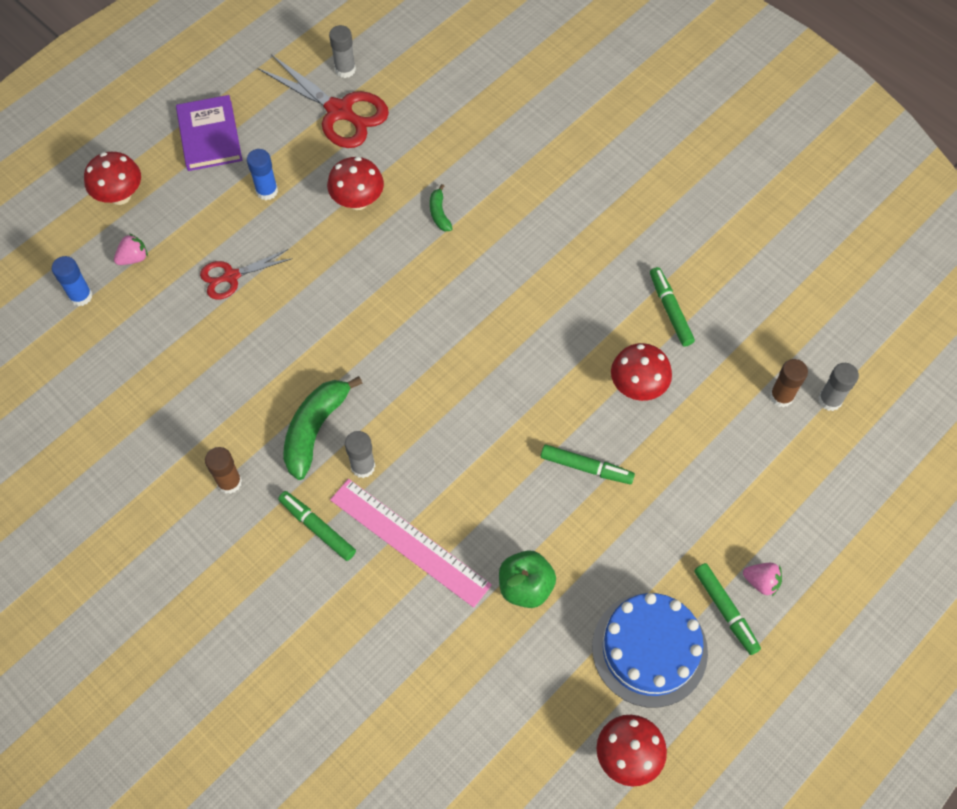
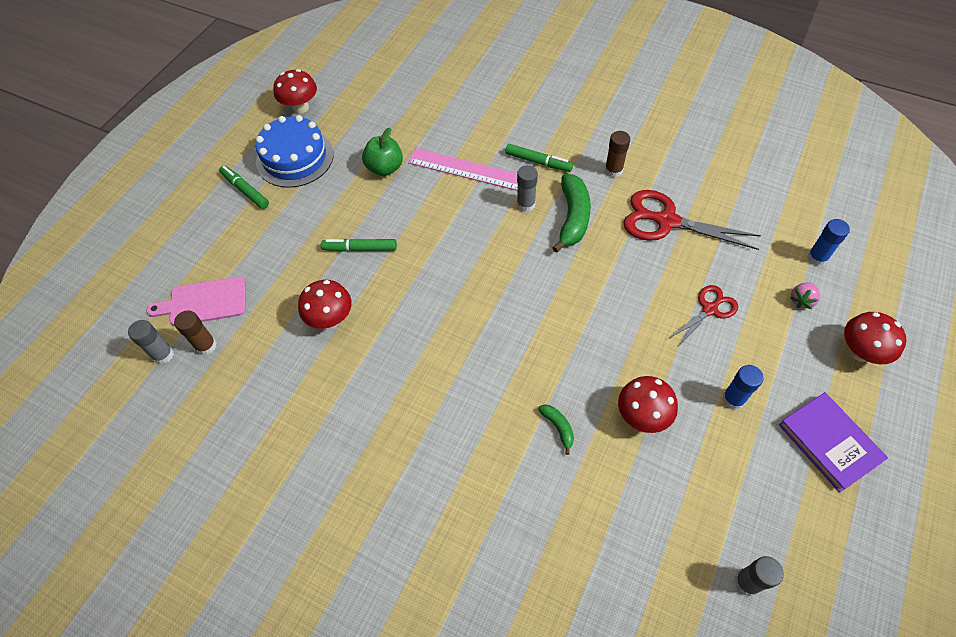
camera: 165 degrees right, 5 degrees down
red scissors [258,54,389,148] -> red scissors moved to [623,190,761,250]
green marker [650,267,695,347] -> none
pink strawberry [743,563,782,596] -> none
none -> pink cutting board [146,277,246,326]

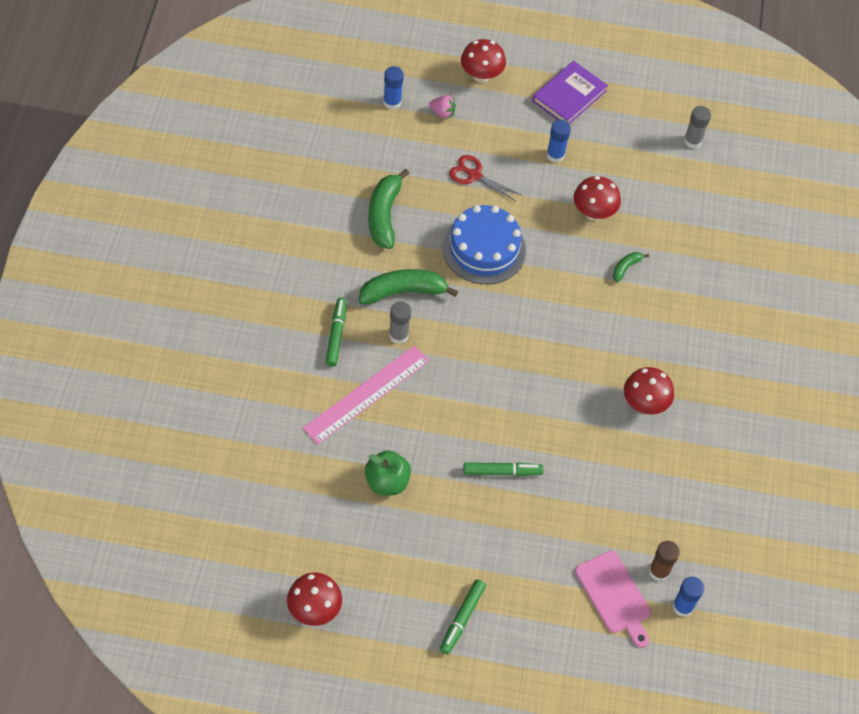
camera: 115 degrees left, 0 degrees up
grey glue stick [128,320,174,364] -> blue glue stick [673,577,704,617]
blue cake [256,115,334,188] -> blue cake moved to [443,205,526,284]
red mushroom [298,280,352,329] -> red mushroom moved to [624,367,674,414]
green marker [321,239,397,252] -> green marker turned 75 degrees counterclockwise [463,462,544,476]
pink ruler [408,148,539,191] -> pink ruler turned 45 degrees clockwise [303,346,429,444]
brown glue stick [605,131,630,177] -> none
red scissors [623,190,761,250] -> green banana [368,169,409,249]

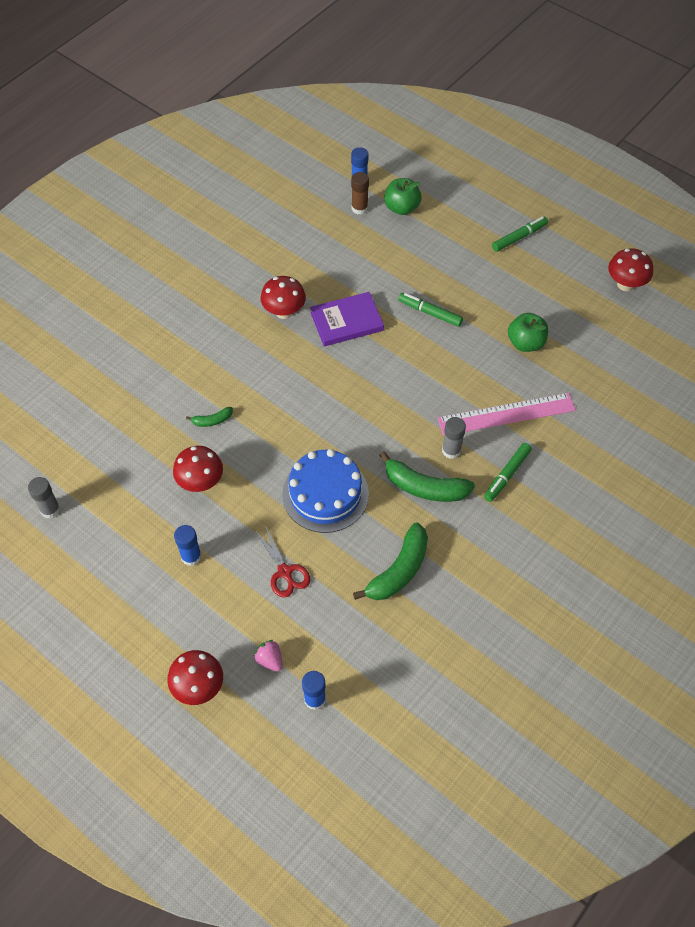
camera: 145 degrees left, 0 degrees up
purple book [532,61,608,124] -> purple book moved to [310,292,384,346]
pink cutting board [575,551,651,648] -> green apple [384,178,422,215]

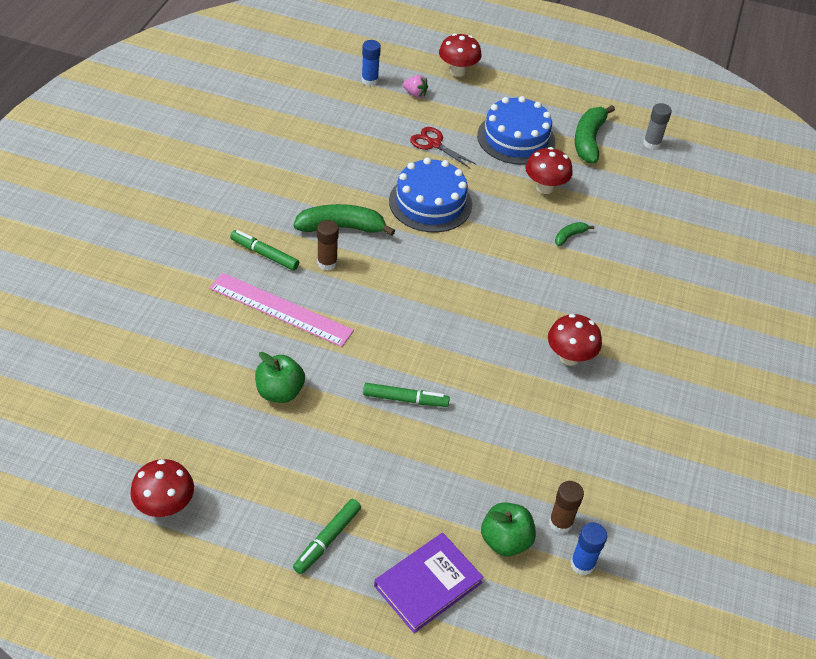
camera: 155 degrees right, 10 degrees down
blue glue stick [174,525,202,566] -> blue cake [477,96,555,165]
purple book [310,292,384,346] -> purple book moved to [374,533,484,633]
green banana [353,522,428,600] -> green banana moved to [575,105,615,163]
pink ruler [438,393,576,436] -> pink ruler turned 60 degrees clockwise [209,273,354,347]
grey glue stick [442,417,466,459] -> brown glue stick [317,220,339,270]
green marker [484,443,532,502] -> green marker turned 75 degrees counterclockwise [230,230,299,271]

